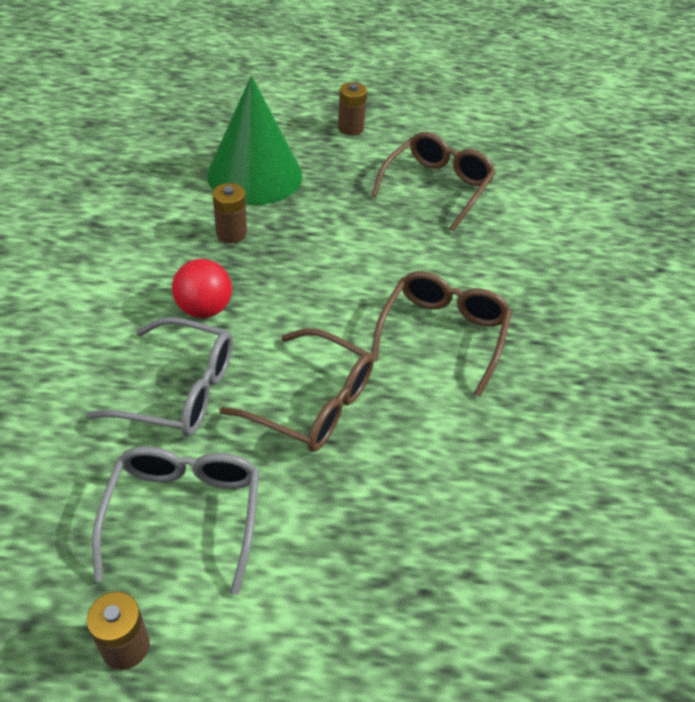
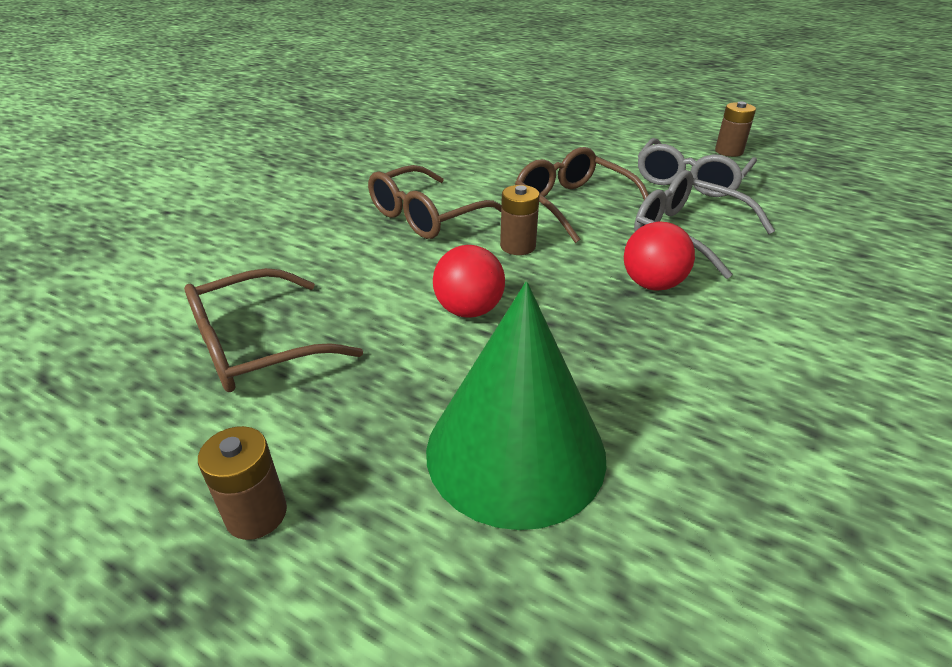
camera: 150 degrees left, 10 degrees down
brown battery [213,183,247,243] -> brown battery moved to [500,185,540,255]
none -> red ball [433,245,505,318]

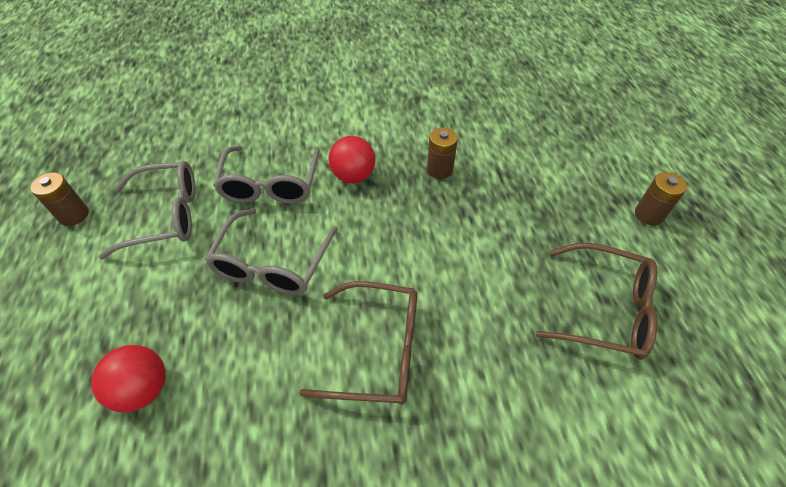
camera: 130 degrees left, 15 degrees up
green cone [426,282,606,530] -> none
red ball [433,245,505,318] -> red ball moved to [91,345,166,412]
brown battery [500,185,540,255] -> brown battery moved to [427,128,458,179]
brown glasses [515,147,649,243] -> grey glasses [205,209,338,295]

